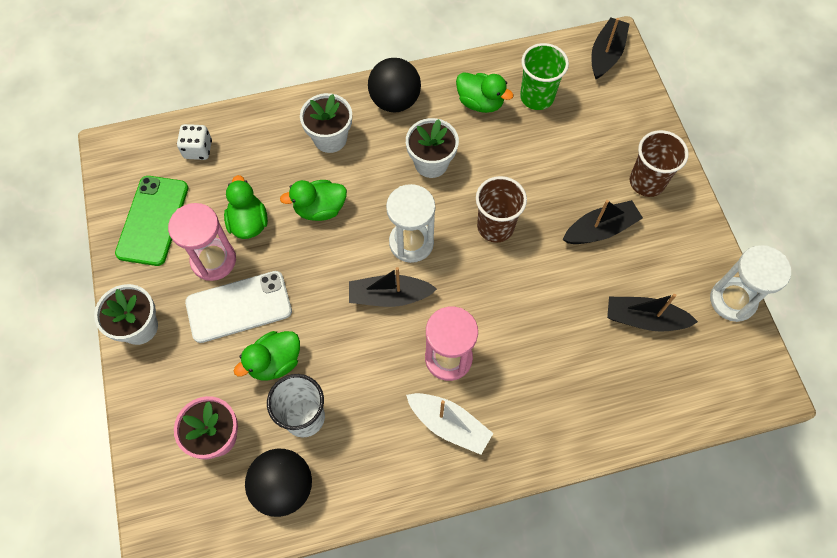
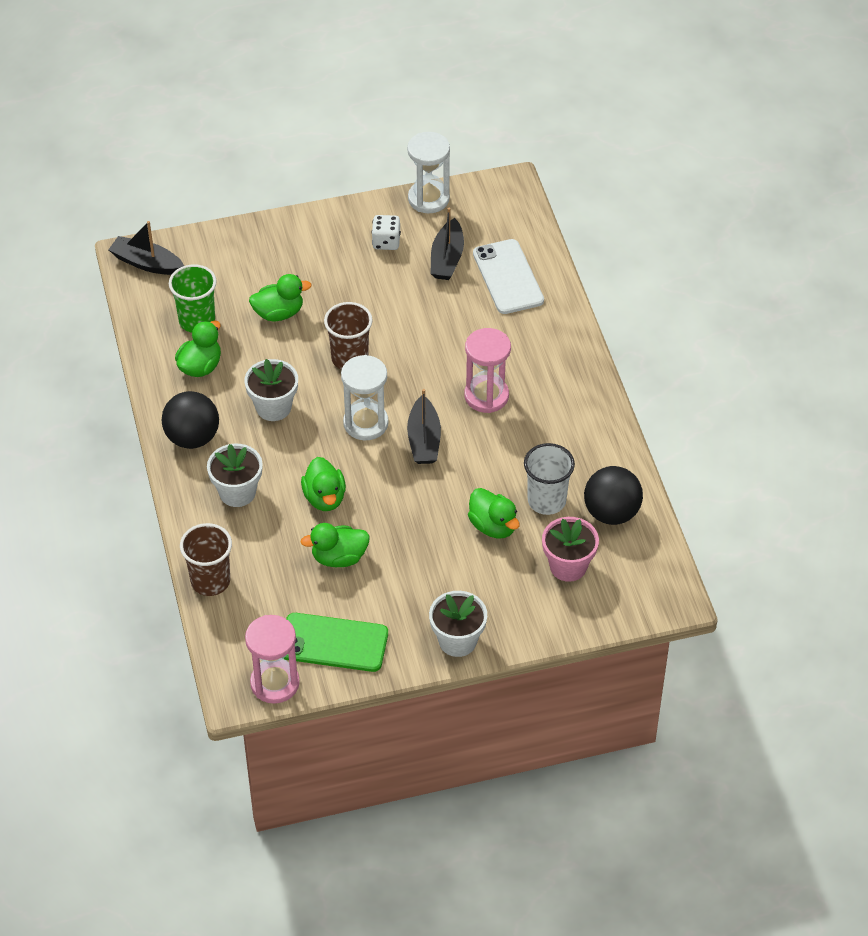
camera: 90 degrees left, 15 degrees down
pink hourglass [168,203,236,281] -> pink hourglass moved to [245,615,300,704]
white dice [177,124,212,160] -> white dice moved to [372,215,401,250]
white phone [185,271,292,343] -> white phone moved to [473,239,544,314]
white boat [406,393,493,455] -> none
black boat [563,200,643,244] -> none
brown cup [630,130,689,197] -> brown cup moved to [180,523,232,596]
none -> green duck [249,274,312,321]

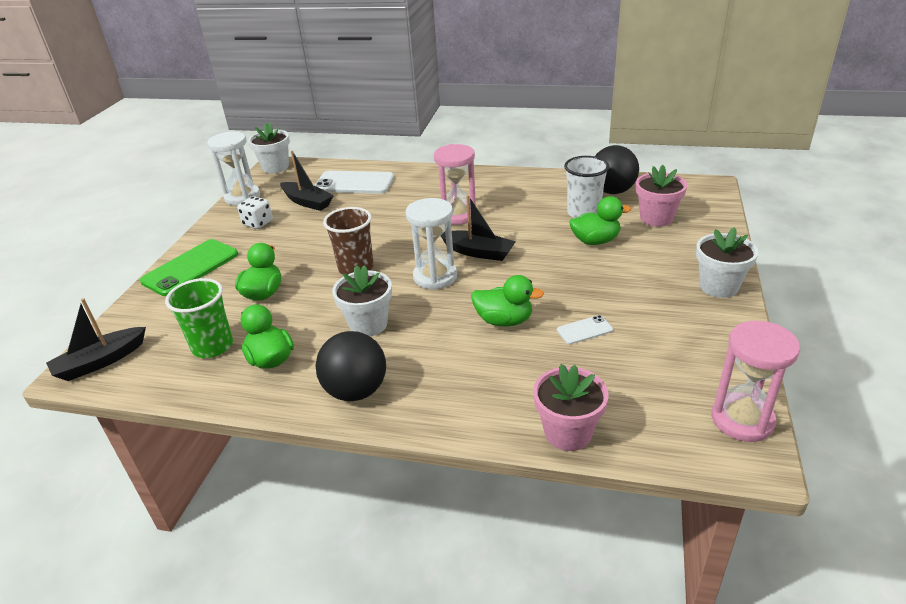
camera: 60 degrees left, 15 degrees down
brown cup [180,523,232,596] -> pink flower pot [533,364,609,451]
white flower pot [207,444,263,507] -> white flower pot moved to [248,122,290,173]
green phone [283,613,388,672] -> green phone moved to [140,239,238,296]
green duck [300,523,370,567] -> white phone [557,315,613,344]

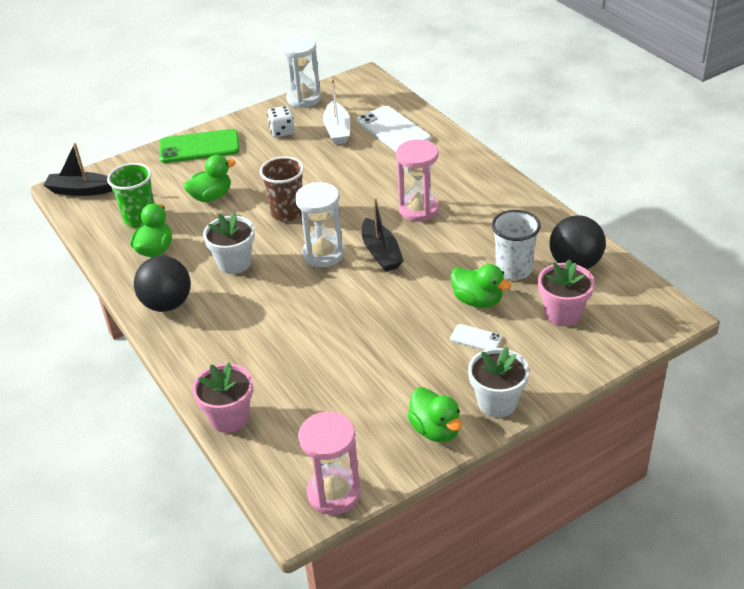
camera: 45 degrees right, 5 degrees up
white flower pot [248,122,290,173] -> none
black boat [280,150,334,211] -> white boat [323,79,350,144]
green duck [471,275,544,327] -> green duck moved to [407,387,462,442]
white phone [557,315,613,344] -> white phone moved to [450,324,502,350]

